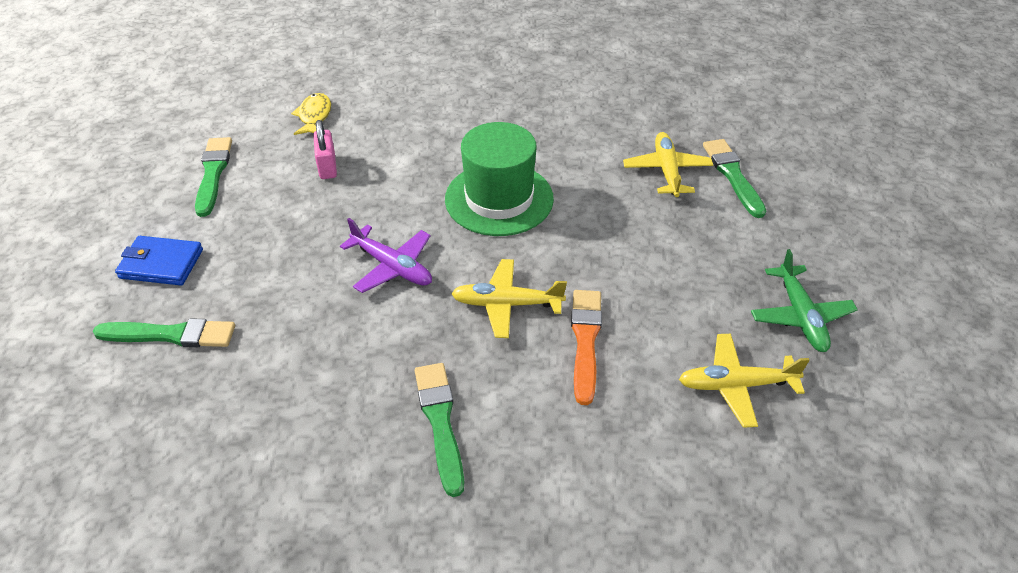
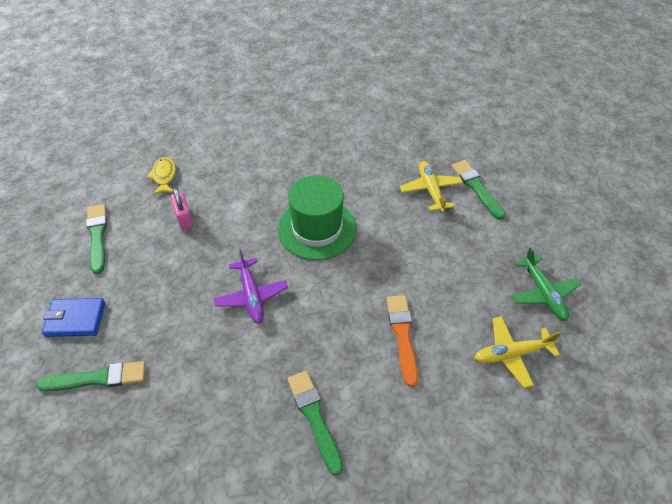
camera: 10 degrees left, 5 degrees up
purple plane [340,218,432,293] -> purple plane turned 45 degrees clockwise [214,250,288,324]
yellow plane [451,259,567,338] -> none

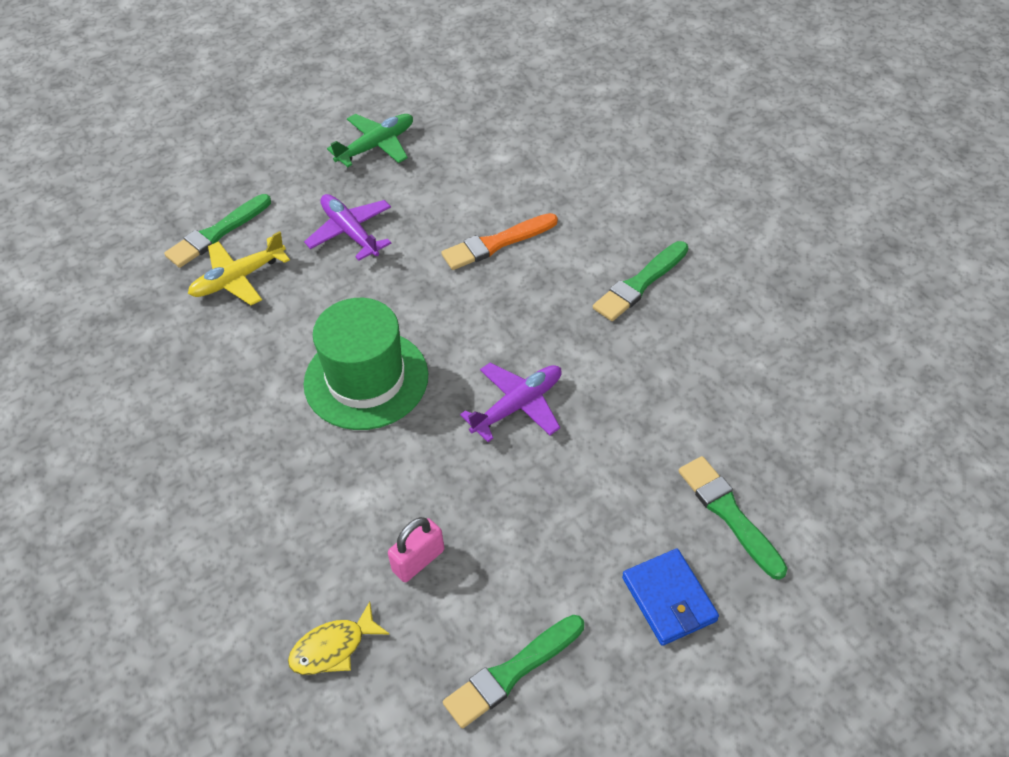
camera: 110 degrees left, 0 degrees up
yellow plane [474,316,561,388] -> none
none -> purple plane [304,194,391,261]

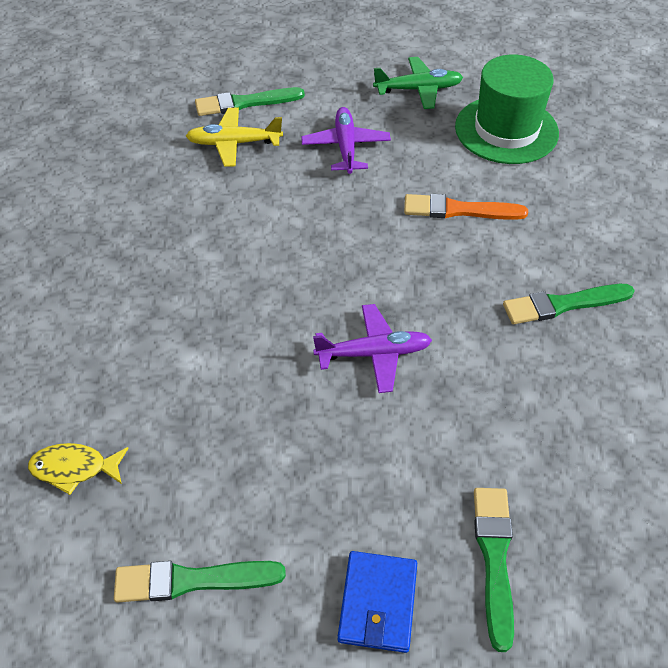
camera: 30 degrees right, 0 degrees up
green hat [304,298,428,430] -> green hat moved to [455,54,559,164]
pink padlock [388,517,444,582] -> none

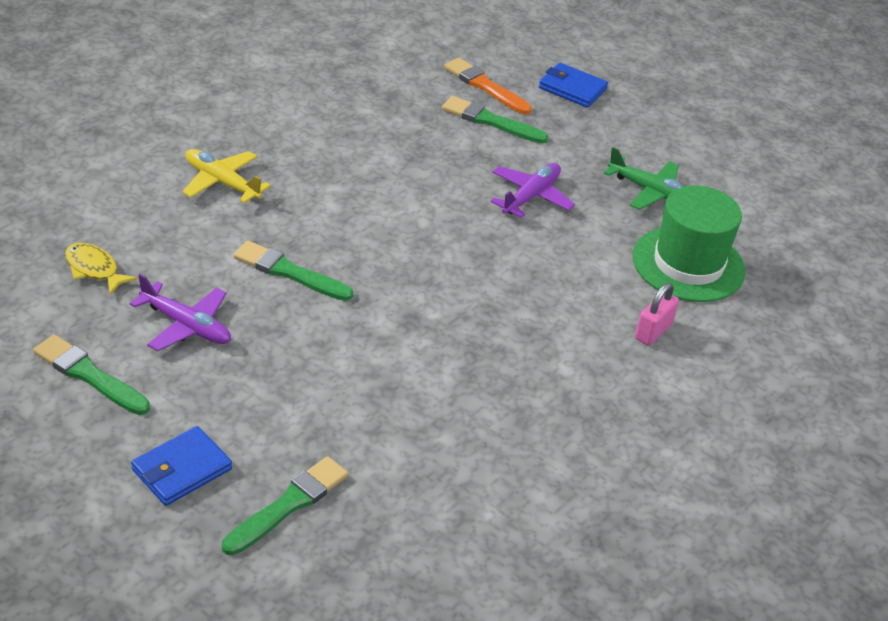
camera: 35 degrees right, 10 degrees down
yellow plane [186,108,283,167] -> yellow plane moved to [182,149,271,203]
purple plane [313,304,432,393] -> purple plane moved to [130,274,231,351]
orange brush [404,194,528,220] -> orange brush moved to [444,58,532,115]
green brush [503,284,635,324] -> green brush moved to [233,241,354,301]
none -> blue wallet [539,63,608,108]
none -> pink padlock [635,283,679,346]

